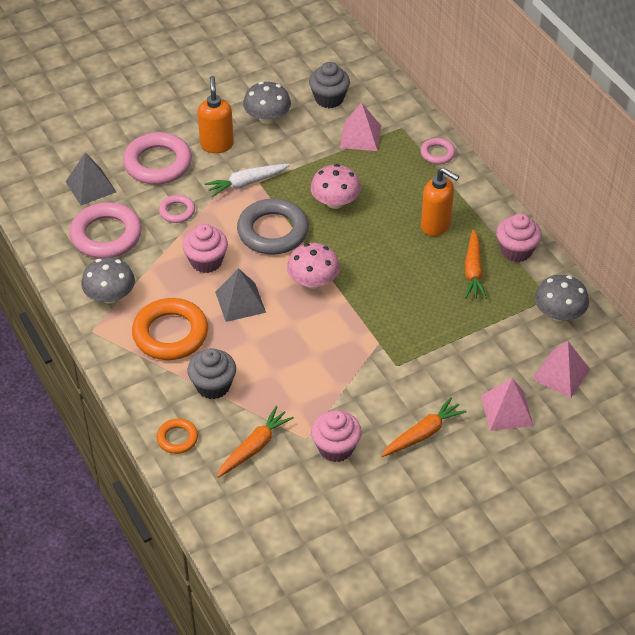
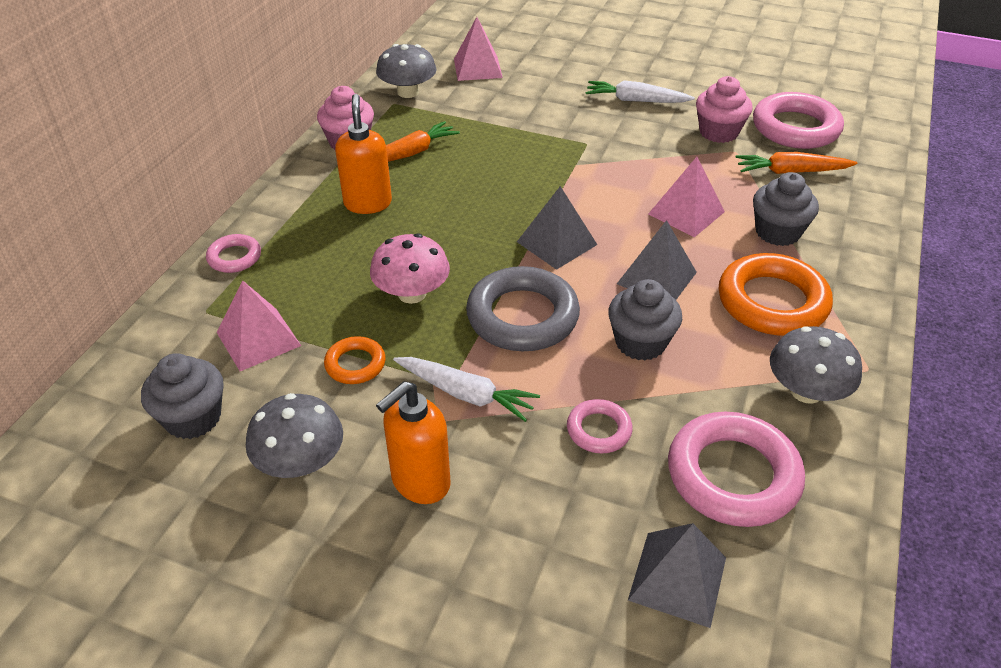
camera: 130 degrees left, 5 degrees down
pink ring [123,132,192,184] -> pink ring moved to [753,92,844,149]
orange ring [157,418,198,454] -> orange ring moved to [324,336,386,384]
pink cupcake [182,224,228,273] -> grey cupcake [608,279,682,361]
pink mushroom [287,243,340,289] -> grey pyramid [517,186,597,270]
orange carrot [381,397,467,457] -> white carrot [586,80,695,103]
pink pyramid [481,378,534,431] -> pink pyramid moved to [648,157,725,237]

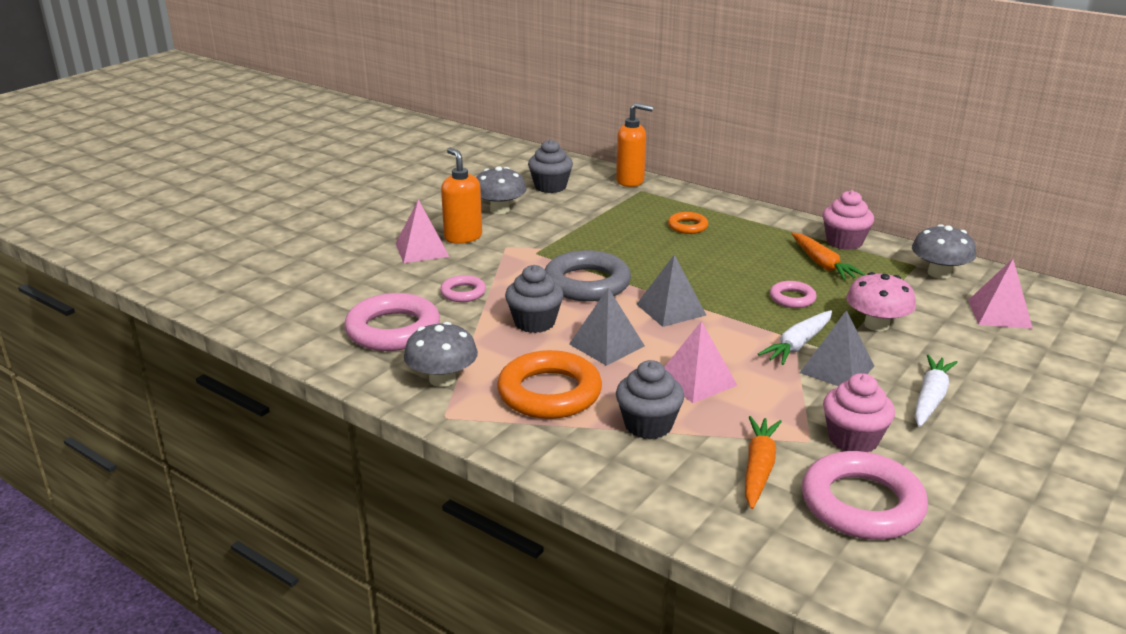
camera: 105 degrees right, 15 degrees down
pink ring [206,234,261,273] -> pink ring moved to [770,281,817,308]
pink pyramid [217,281,301,371] -> pink pyramid moved to [396,199,449,263]
orange ring [324,336,386,384] -> orange ring moved to [668,212,708,234]
orange soap dispenser [335,94,392,214] -> orange soap dispenser moved to [616,103,653,187]
pink mushroom [370,233,450,304] -> pink mushroom moved to [846,272,916,331]
white carrot [393,357,540,422] -> white carrot moved to [758,310,832,365]
grey pyramid [628,523,726,628] -> grey pyramid moved to [800,310,874,386]

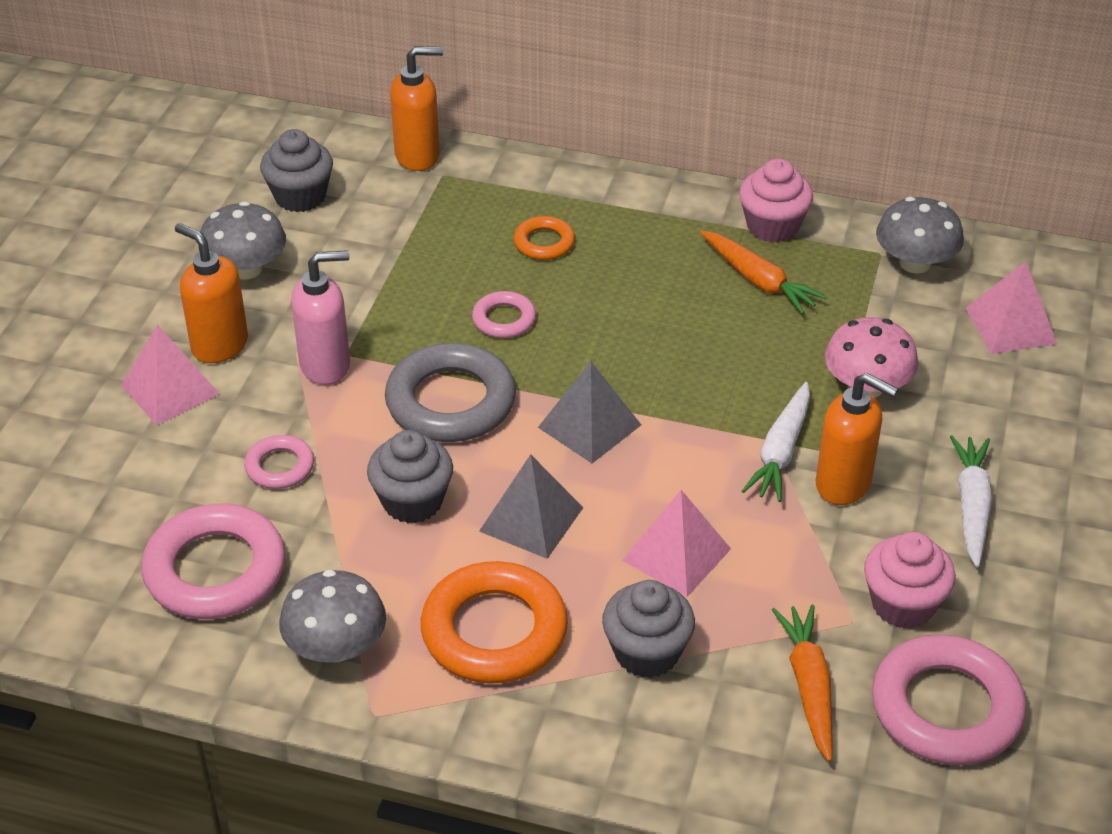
camera: 20 degrees left, 15 degrees up
pink ring [770,281,817,308] -> pink ring moved to [472,291,536,338]
grey pyramid [800,310,874,386] -> orange soap dispenser [816,373,898,505]
none -> pink soap dispenser [291,250,350,385]

